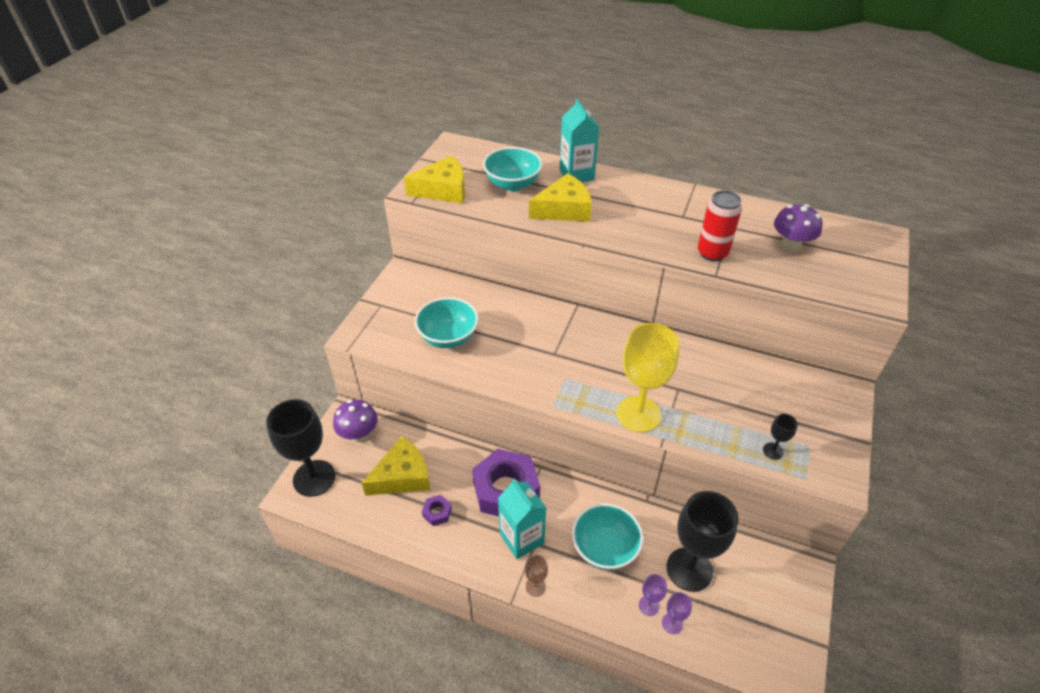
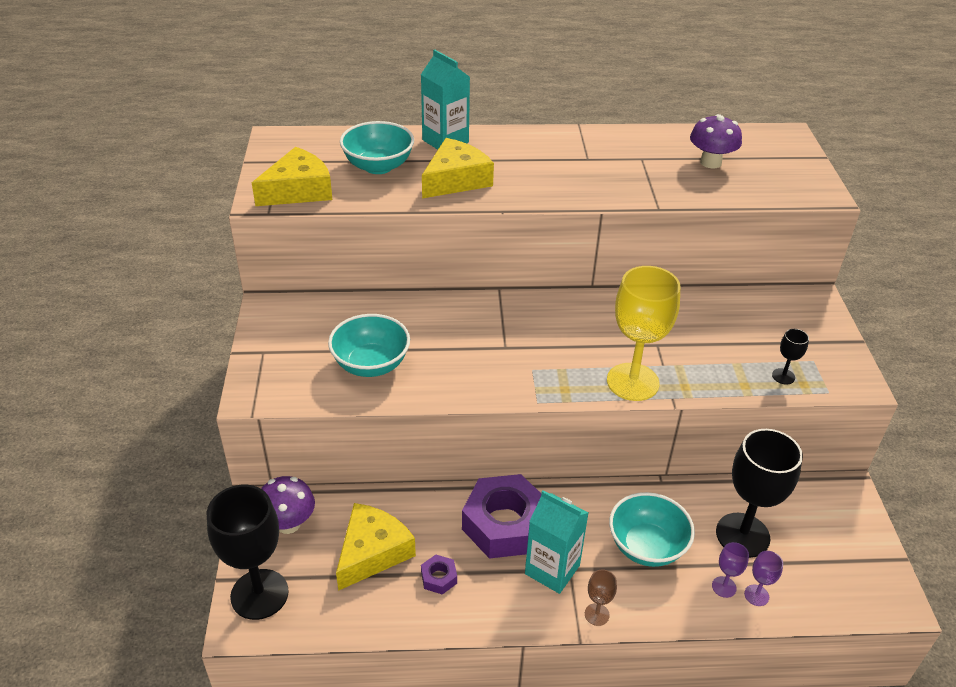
camera: 25 degrees left, 5 degrees down
red can [698,190,742,261] -> none

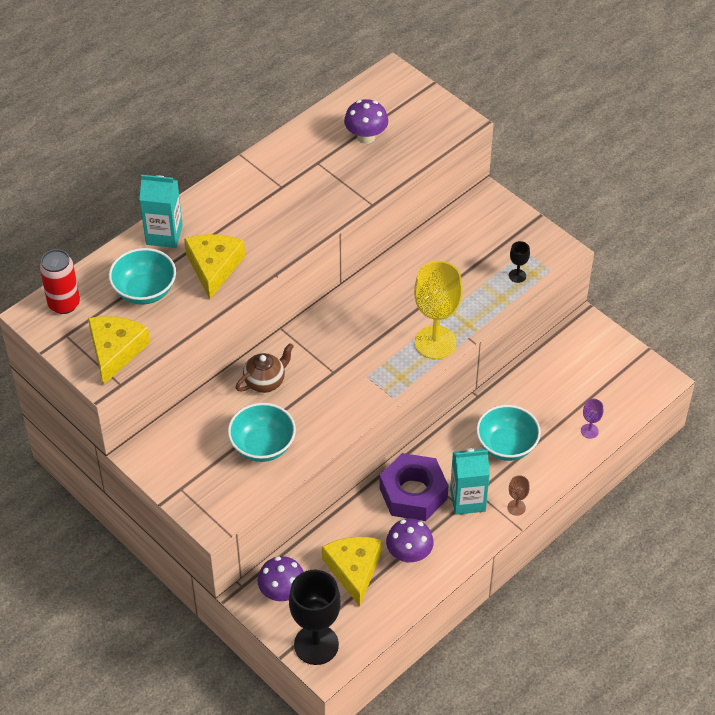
camera: 40 degrees left, 10 degrees up
purple nut [421,555,457,595] -> purple mushroom [386,518,434,563]
purple goblet [712,542,749,598] -> none
black goblet [716,429,803,558] -> none
none -> red can [40,249,80,314]
none -> brown teapot [236,343,294,393]

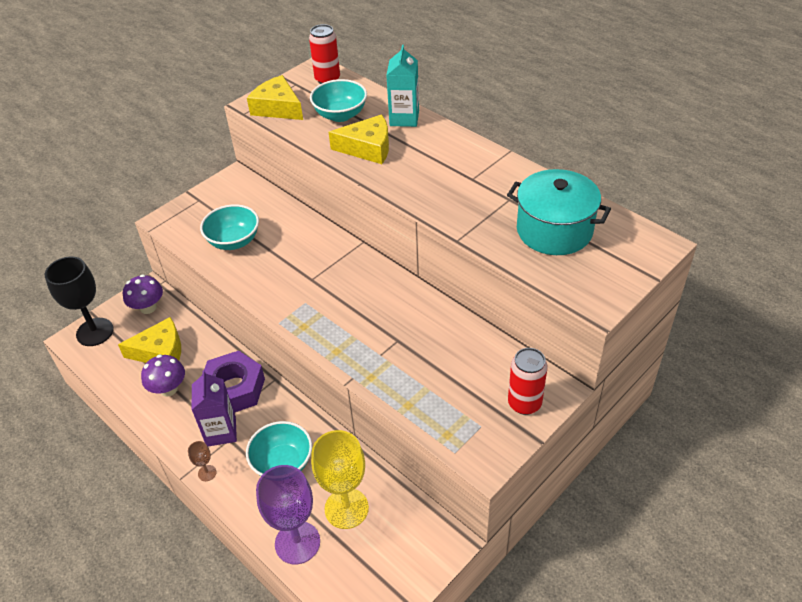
camera: 90 degrees right, 5 degrees down
yellow cheese [88,316,150,385] -> yellow cheese turned 150 degrees counterclockwise [247,75,303,120]
brown teapot [236,343,294,393] -> none
purple mushroom [344,99,388,144] -> turquoise pot [507,169,611,255]
yellow goblet [414,261,463,359] -> yellow goblet moved to [311,430,369,529]
turquoise carton [450,448,490,515] -> purple carton [192,370,237,446]
black goblet [509,241,530,283] -> none
purple goblet [581,399,603,439] -> purple goblet [256,465,320,564], size x2.31
none -> red can [508,348,547,415]

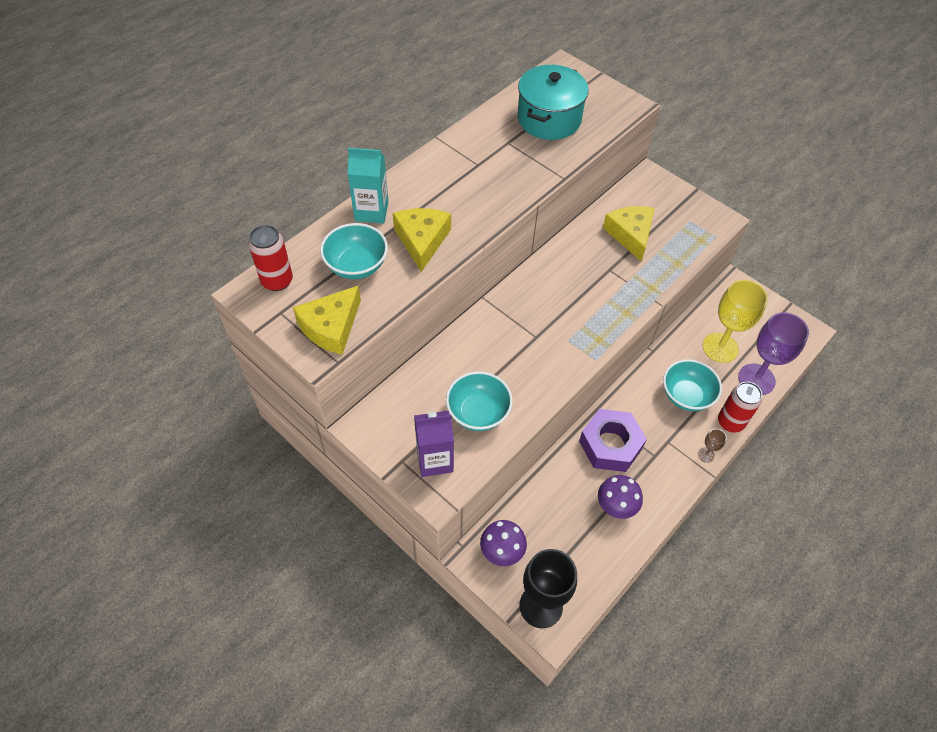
camera: 95 degrees left, 10 degrees up
yellow cheese [118,317,181,363] -> yellow cheese moved to [603,206,655,262]
purple carton [192,370,237,446] -> purple carton moved to [414,411,454,477]
red can [508,348,547,415] -> red can moved to [718,382,762,433]

